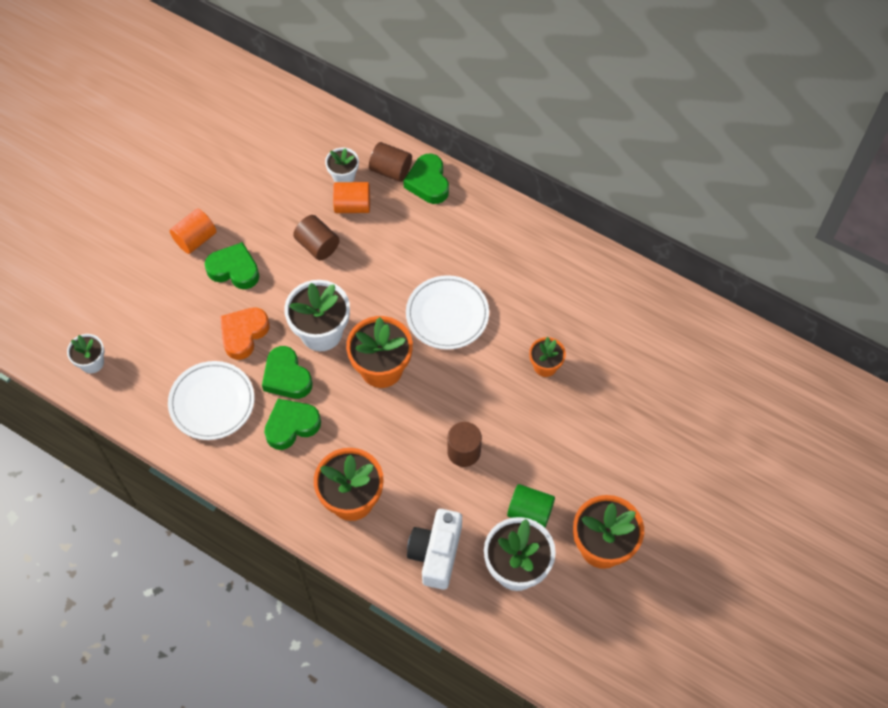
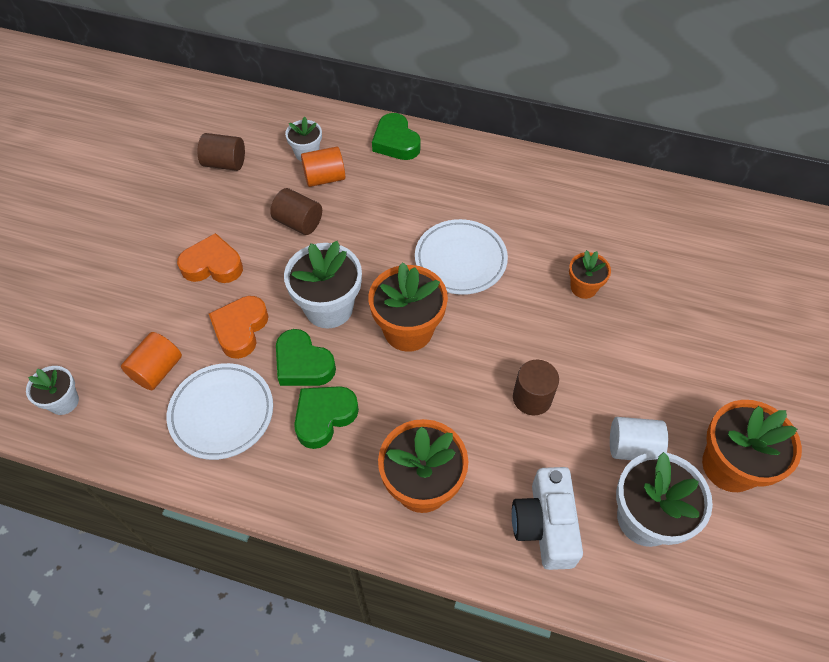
camera: 15 degrees left, 5 degrees down
orange cylinder [169,209,217,254] -> orange cylinder moved to [121,332,182,390]
green heart [205,242,259,289] -> orange heart [177,233,243,283]
brown cylinder [369,142,412,182] -> brown cylinder moved to [198,133,245,171]
green cylinder [507,484,555,528] -> white cylinder [610,417,668,460]

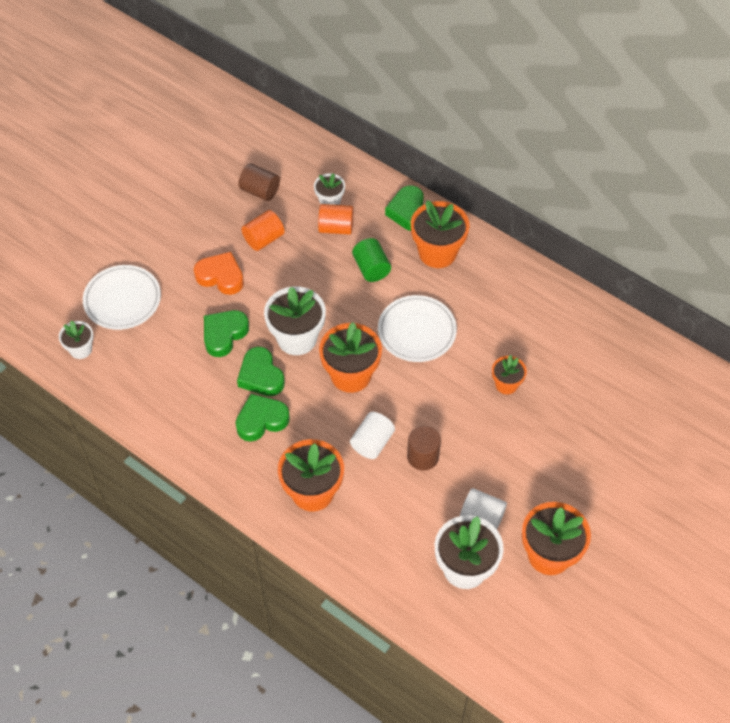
camera: 20 degrees right, 0 degrees up
orange cylinder [121,332,182,390] -> orange cylinder moved to [242,210,285,251]
white plate [167,363,273,460] -> white plate moved to [83,265,161,330]
orange heart [209,296,269,359] -> green heart [204,310,249,357]
brown cylinder [270,188,322,235] -> none
white camera [512,467,583,570] -> none
none -> white cylinder [350,412,395,459]
none -> green cylinder [352,238,391,282]
none -> orange flower pot [411,200,470,268]

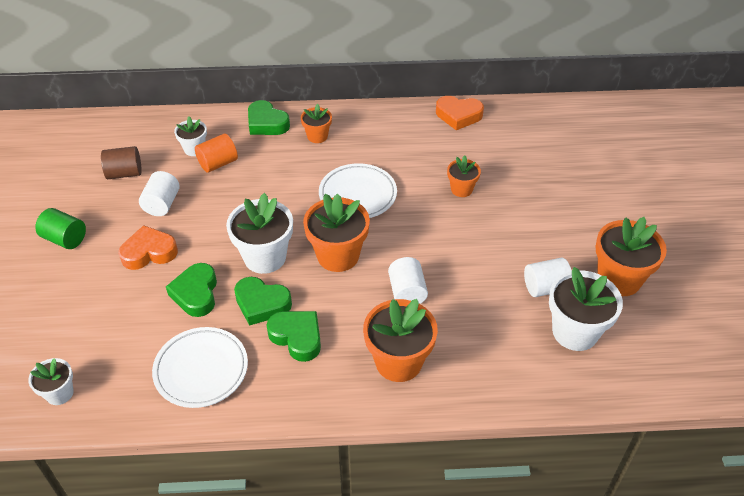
camera: 40 degrees left, 10 degrees down
white plate [83,265,161,330] -> white plate moved to [152,327,248,408]
green heart [236,394,290,442] -> green heart turned 105 degrees clockwise [267,311,321,362]
orange cylinder [242,210,285,251] -> white cylinder [139,171,180,216]
green cylinder [352,238,391,282] -> green cylinder moved to [35,208,86,249]
brown cylinder [407,426,441,471] -> none
orange flower pot [411,200,470,268] -> orange flower pot [301,104,332,143], size x0.56
none -> orange heart [436,96,484,130]

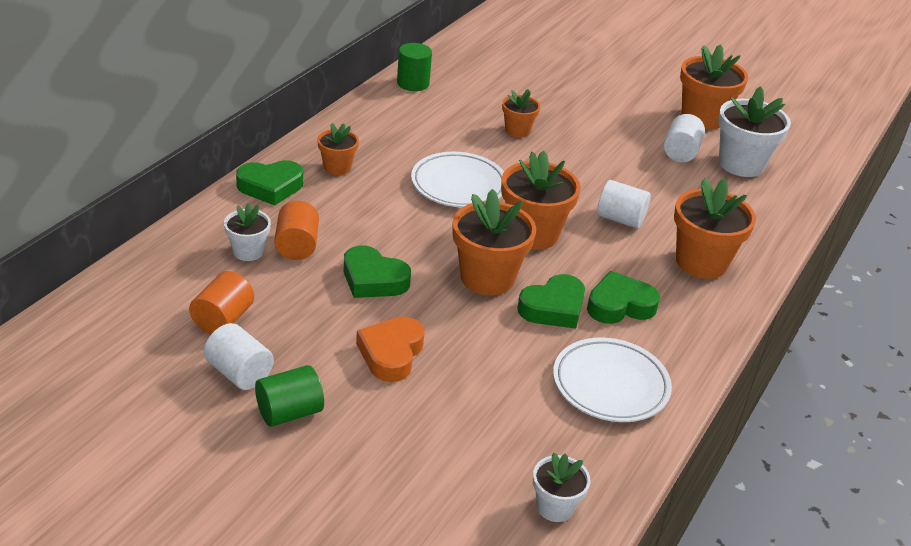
camera: 60 degrees left, 10 degrees down
brown cylinder [101,146,142,179] -> orange cylinder [189,271,254,334]
white cylinder [139,171,180,216] -> white cylinder moved to [204,323,274,390]
green heart [166,263,217,317] -> green heart moved to [344,245,411,298]
white flower pot [226,193,293,274] -> orange flower pot [453,189,536,295]
orange heart [436,96,484,130] -> green cylinder [397,43,432,91]

